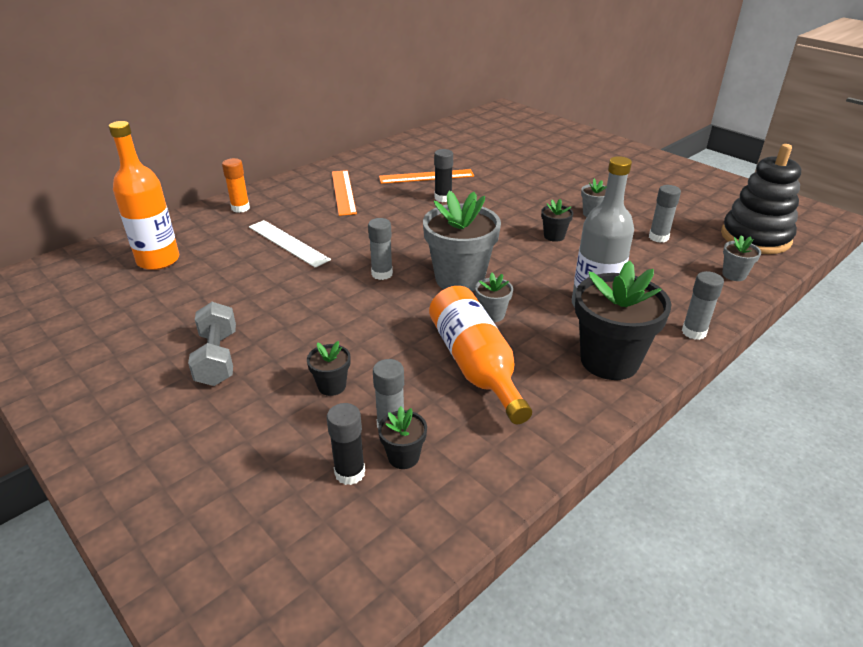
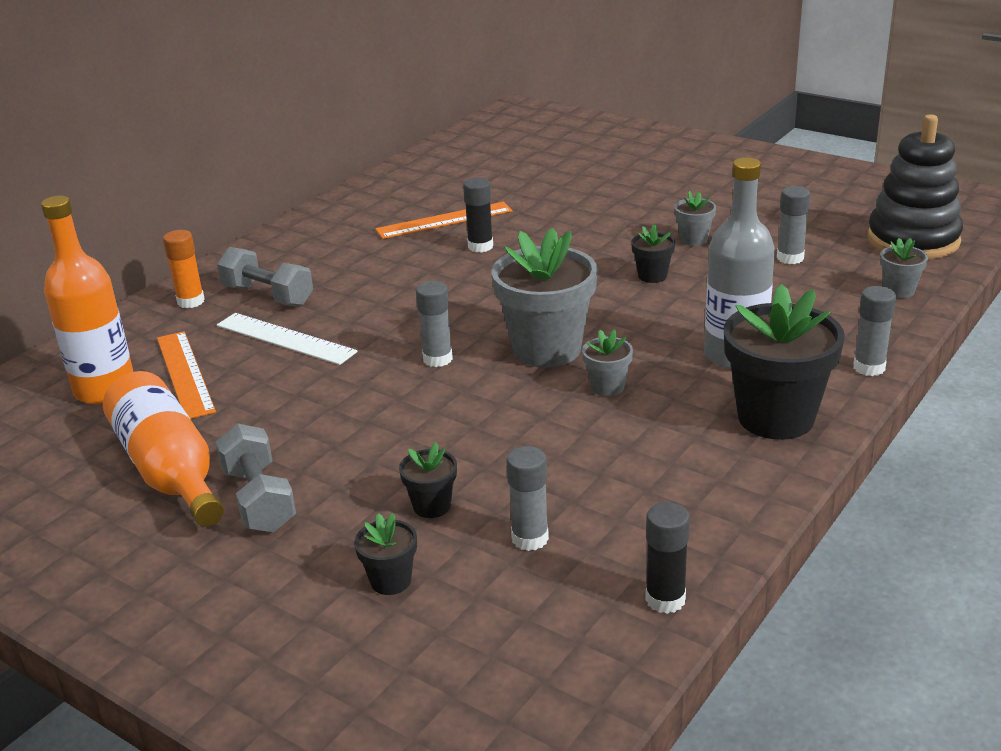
camera: 10 degrees left, 5 degrees down
black glue stick [327,403,365,485] -> black glue stick moved to [645,502,690,614]
orange ruler [332,170,357,216] -> orange ruler moved to [157,331,216,419]
black flower pot [378,406,427,469] -> black flower pot moved to [354,513,417,595]
orange bottle [429,286,532,424] -> orange bottle moved to [103,371,224,526]
none -> grey dumbbell [217,247,313,307]

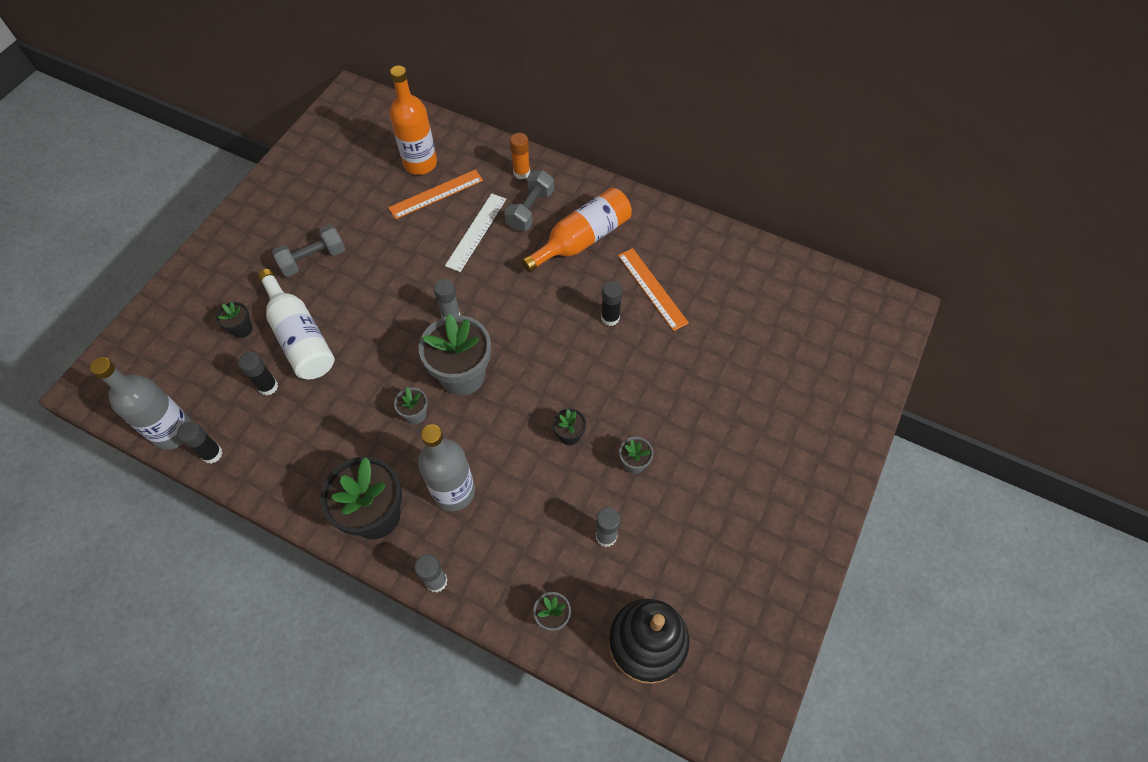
camera: 80 degrees right, 30 degrees up
orange bottle [103,371,224,526] -> orange bottle moved to [522,187,632,272]
black flower pot [399,442,457,518] -> white bottle [258,269,335,379]
grey glue stick [506,446,549,551] -> black glue stick [238,352,278,395]
none -> grey bottle [90,357,192,450]

